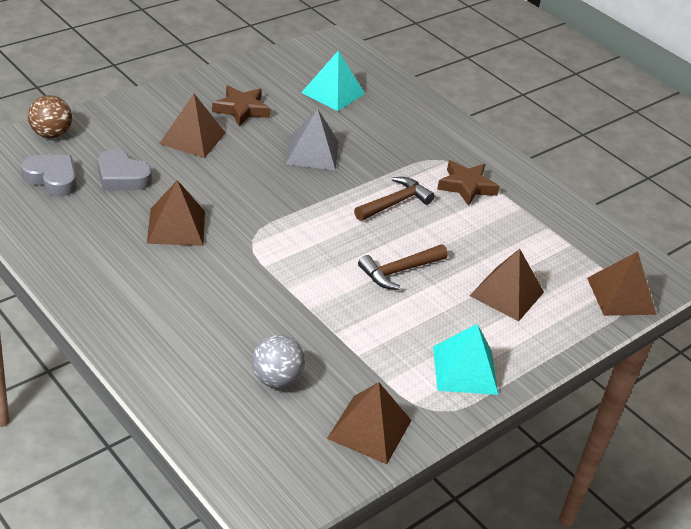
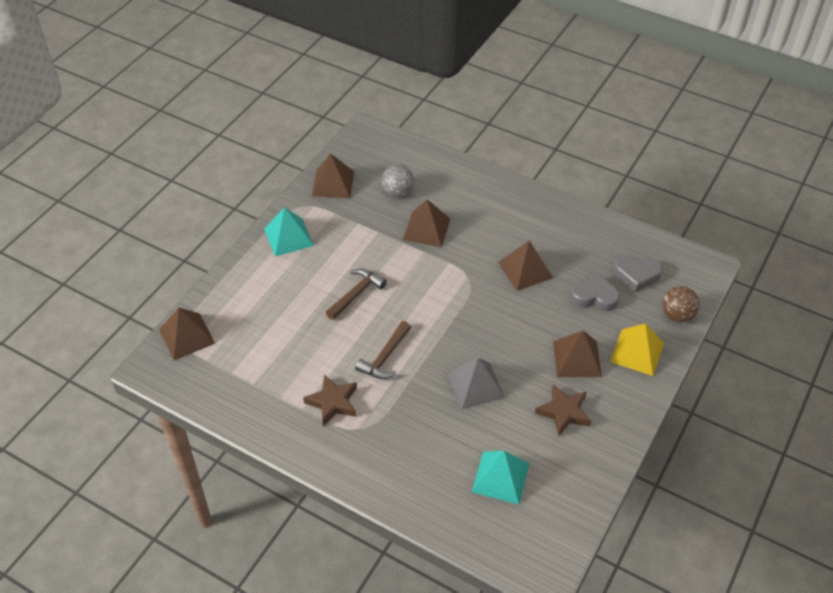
camera: 165 degrees right, 10 degrees up
brown pyramid [470,249,544,321] -> brown pyramid moved to [403,200,450,247]
none -> yellow pyramid [610,324,664,376]

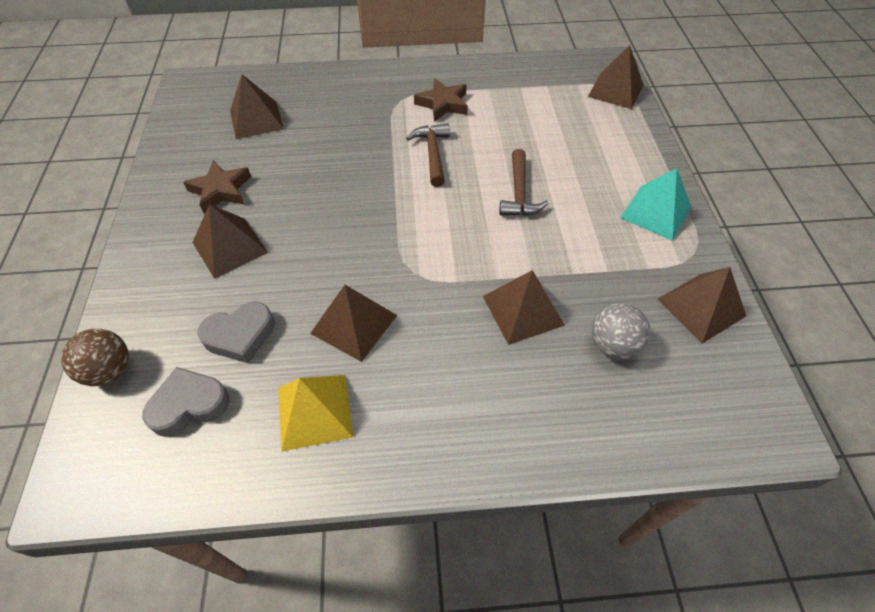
camera: 145 degrees right, 5 degrees up
grey pyramid [447,357,505,409] -> none
turquoise pyramid [472,451,530,504] -> brown pyramid [230,75,284,139]
yellow pyramid [610,324,664,376] -> yellow pyramid moved to [278,375,353,451]

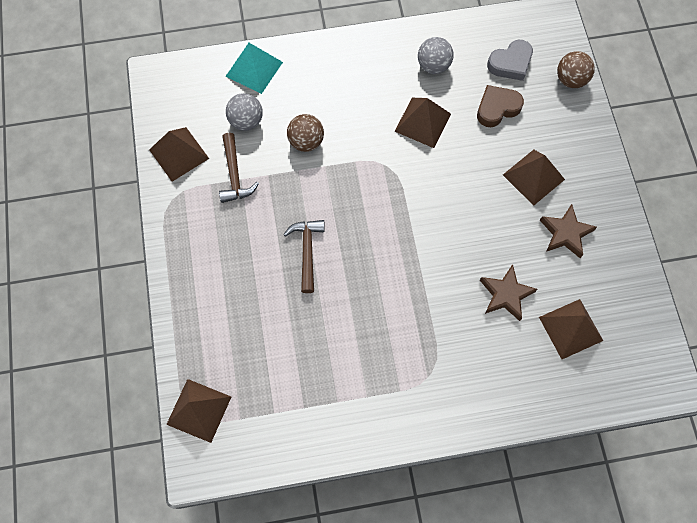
camera: 175 degrees right, 15 degrees up
grey heart [198,301,275,363] -> brown heart [477,85,524,127]
yellow pyramid [278,375,353,451] -> grey ball [418,37,454,74]
brown hammer [406,123,450,187] -> brown hammer moved to [219,133,259,203]
brown star [414,78,468,122] -> brown star moved to [480,264,538,321]
brown pyramid [483,270,565,345] -> brown ball [287,114,324,152]
turquoise pyramid [620,168,691,241] -> turquoise pyramid moved to [226,43,283,94]

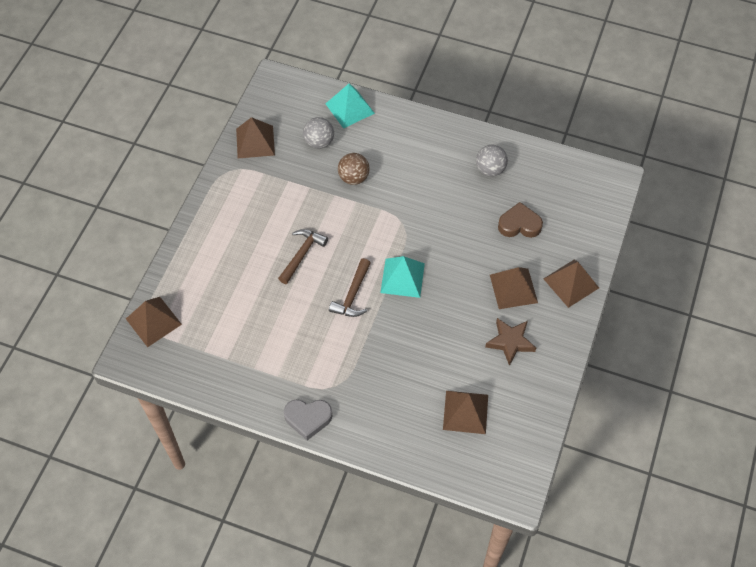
camera: 30 degrees right, 10 degrees down
brown hammer [219,133,259,203] -> brown hammer moved to [329,258,371,317]
brown pyramid [394,98,451,148] -> brown pyramid moved to [544,260,599,308]
brown star [480,264,538,321] -> none
grey heart [487,40,533,81] -> grey heart moved to [284,399,332,440]
brown ball [557,51,595,88] -> none
none -> turquoise pyramid [380,256,425,298]

